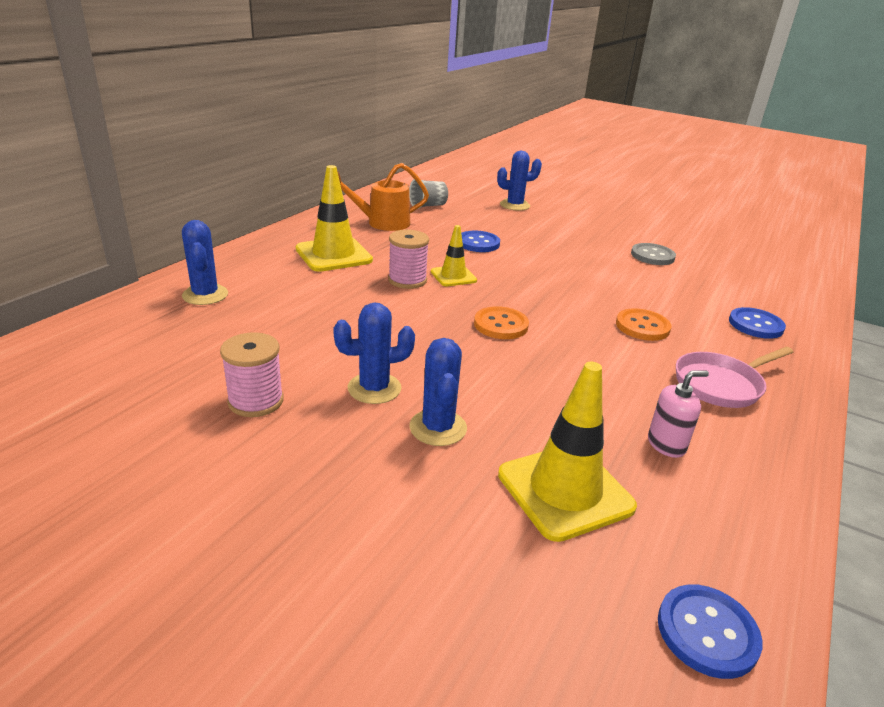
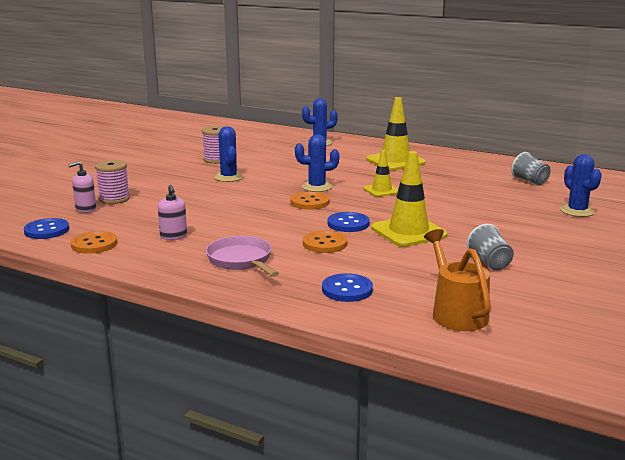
camera: 90 degrees right, 10 degrees down
orange watering can [338,163,429,231] -> orange watering can moved to [424,229,491,331]
pink spool [388,230,429,289] -> pink spool moved to [95,160,130,204]
blue cactus [409,338,467,446] -> blue cactus moved to [295,134,339,192]
blue button [461,231,500,252] -> blue button moved to [328,212,370,232]
yellow traffic cone [498,361,637,542] -> yellow traffic cone moved to [371,151,447,247]
grey button [631,243,676,265] -> grey cup [467,224,514,270]
none -> pink soap dispenser [68,161,96,213]
none -> orange button [71,231,117,254]

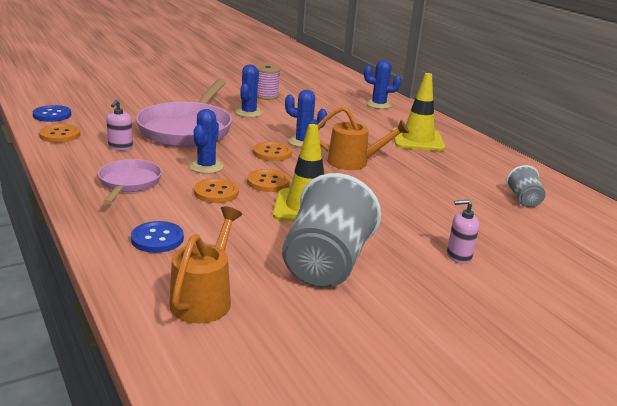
camera: 30 degrees right, 5 degrees up
pink soap dispenser [68,161,96,213] -> pink soap dispenser moved to [447,200,479,264]
pink spool [95,160,130,204] -> none
blue button [328,212,370,232] -> orange button [247,169,290,192]
yellow traffic cone [363,150,398,197] -> orange watering can [318,106,409,170]
grey cup [467,224,514,270] -> grey cup [282,173,381,288], size x2.10
blue cactus [560,154,602,217] -> blue cactus moved to [189,109,224,174]
none -> pink pan [136,79,232,147]

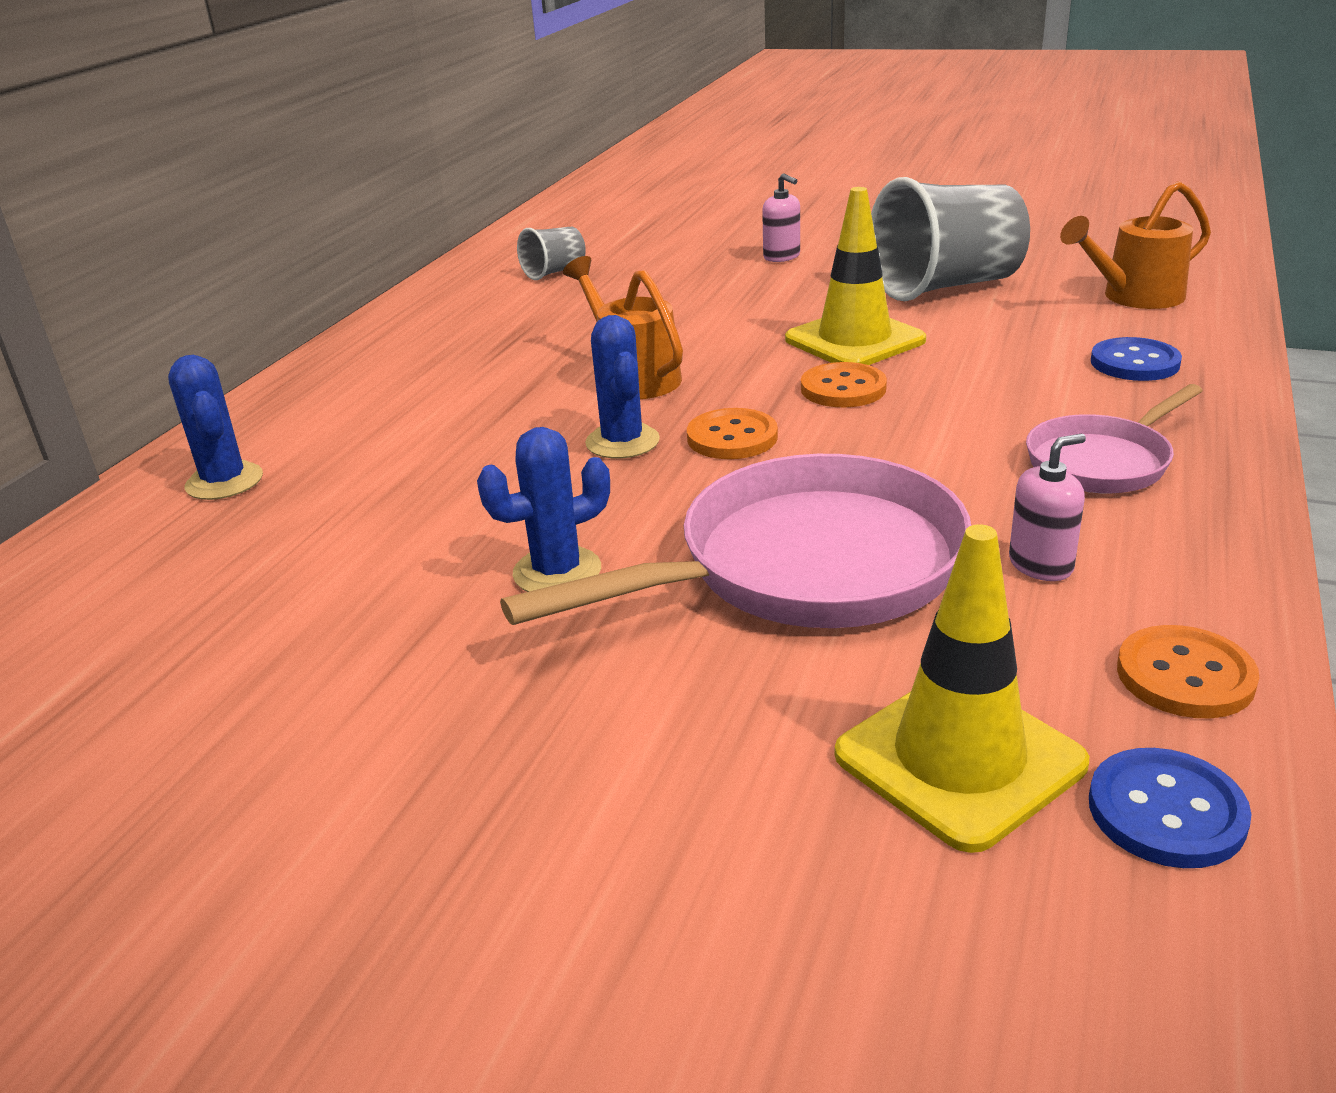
camera: 125 degrees left, 5 degrees up
blue cactus [189,109,224,174] -> none
orange button [194,178,239,203] -> none
pink spool [256,64,281,100] -> none
yellow traffic cone [392,73,445,151] -> yellow traffic cone moved to [835,524,1089,853]

